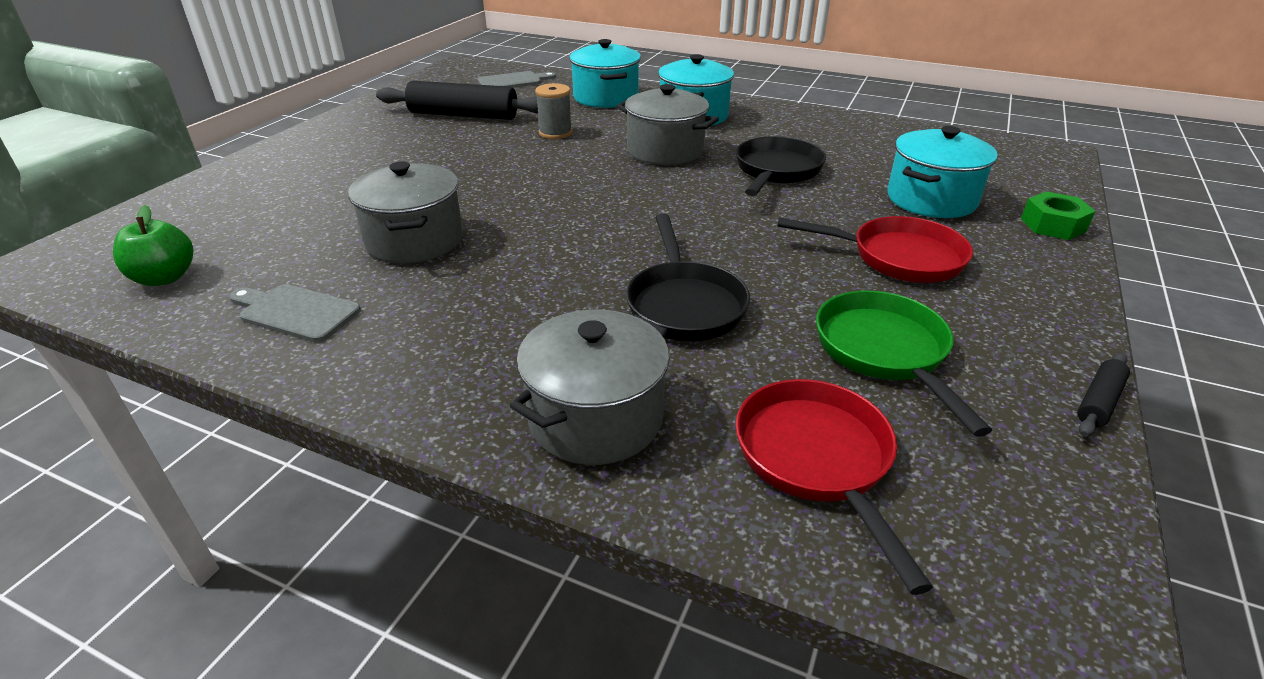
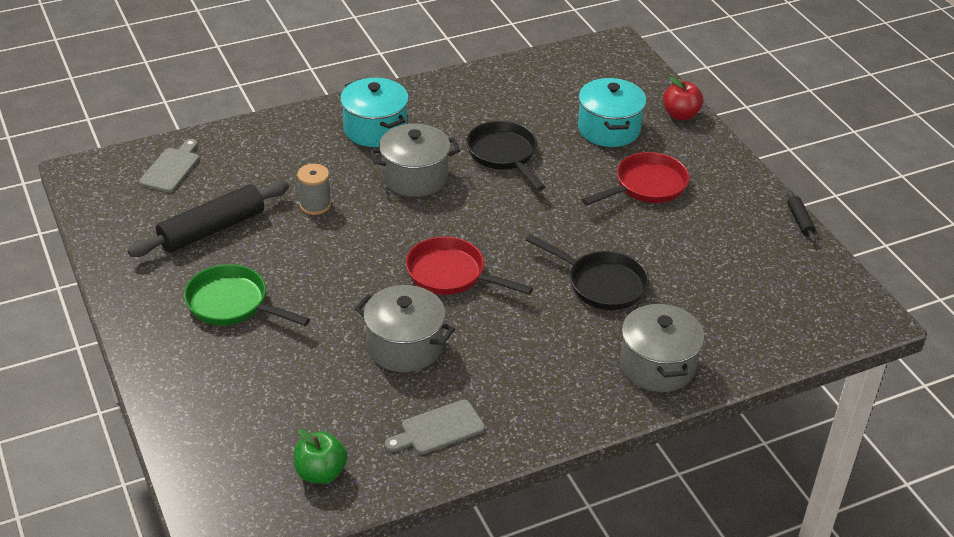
camera: 50 degrees left, 5 degrees up
turquoise pot [569,39,641,108] -> none
red pan [735,379,933,595] -> red pan moved to [406,236,533,295]
green pan [816,291,992,437] -> green pan moved to [184,264,310,326]
green nut [1021,191,1096,240] -> red apple [663,77,703,120]

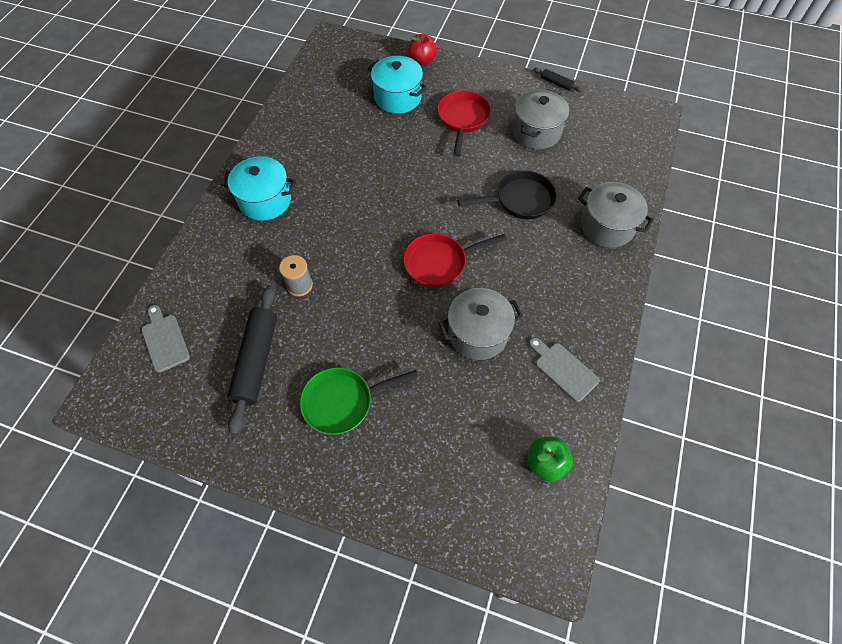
camera: 45 degrees left, 20 degrees up
grey pot [369,123,460,197] -> grey pot moved to [512,89,569,149]
grey cutting board [385,400,485,454] -> grey cutting board turned 120 degrees clockwise [529,338,599,402]
black pan [466,121,545,191] -> none

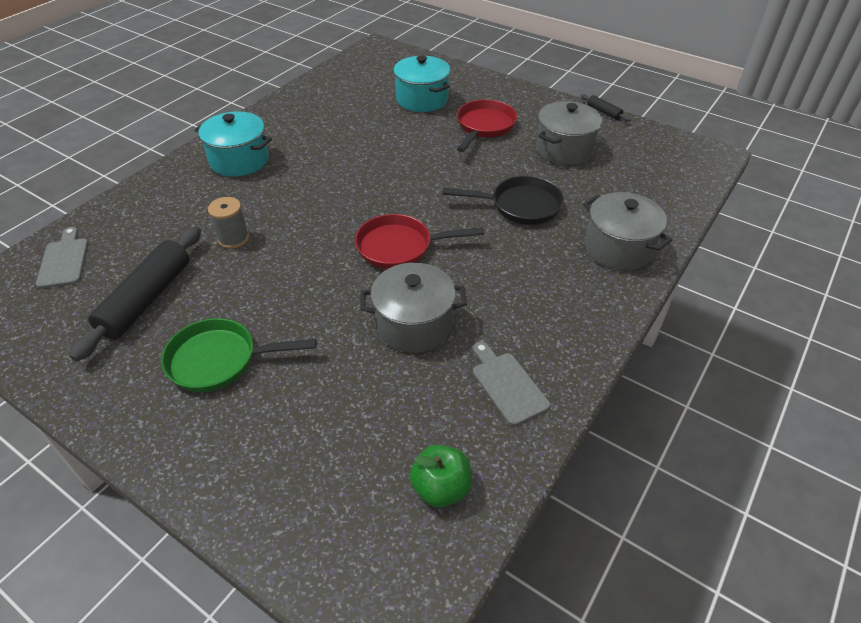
camera: 15 degrees right, 15 degrees down
red apple [407,34,437,66] -> none

